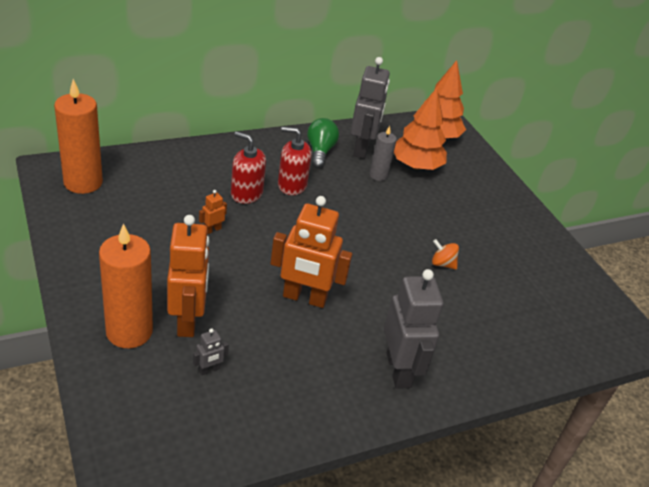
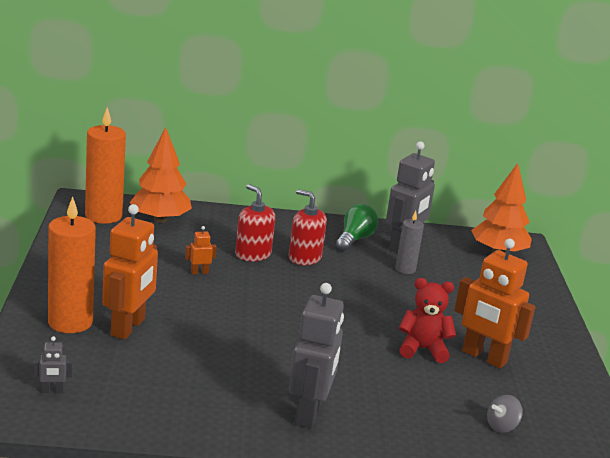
camera: 25 degrees right, 15 degrees down
grey robot [193,328,229,375] -> grey robot moved to [33,336,72,393]
orange robot [270,196,352,308] -> orange robot moved to [454,239,535,368]
orange tree [394,88,447,170] -> orange tree moved to [129,127,192,223]
orange spinning top [432,239,459,270] -> red teddy bear [399,278,456,363]
none -> grey spinning top [487,395,523,433]

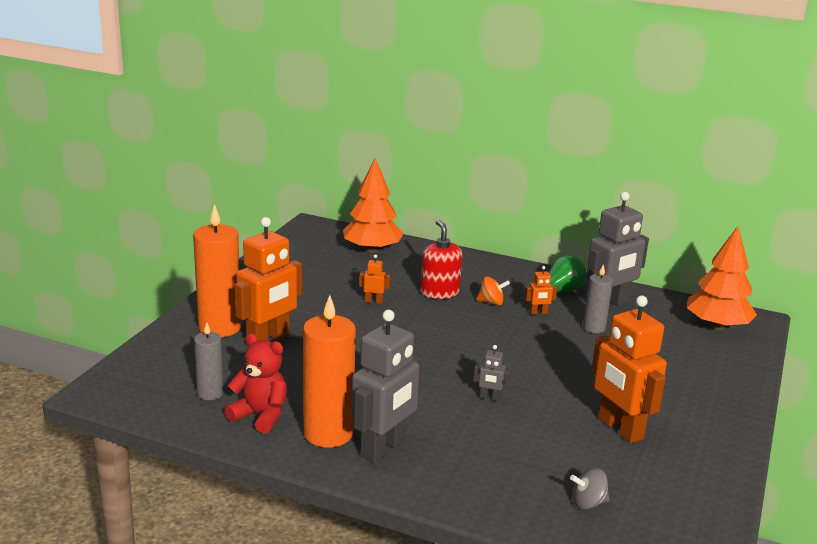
camera: 25 degrees right, 0 degrees up
grey robot [33,336,72,393] -> grey robot moved to [473,345,511,401]
orange candle [85,107,126,224] -> orange candle moved to [303,295,356,448]
red soap dispenser [289,189,327,265] -> orange spinning top [476,276,510,305]
red teddy bear [399,278,456,363] -> red teddy bear moved to [225,333,287,434]
none -> grey candle [194,322,224,400]
none -> orange robot [525,266,557,315]

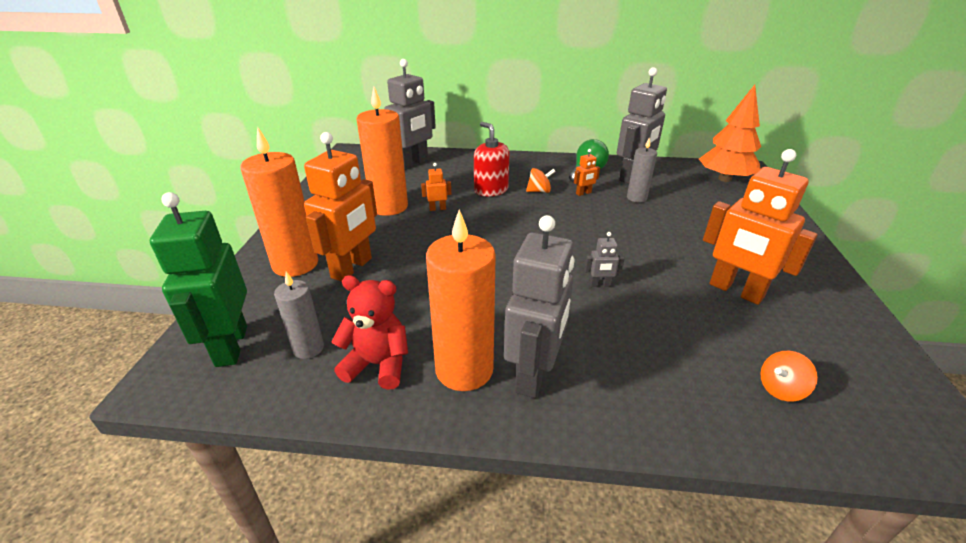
camera: 15 degrees left, 10 degrees up
orange tree [343,158,404,253] -> grey robot [384,59,436,170]
grey spinning top [570,468,609,509] -> orange spinning top [760,351,818,402]
none -> green robot [150,192,247,367]
none -> orange candle [357,87,408,216]

